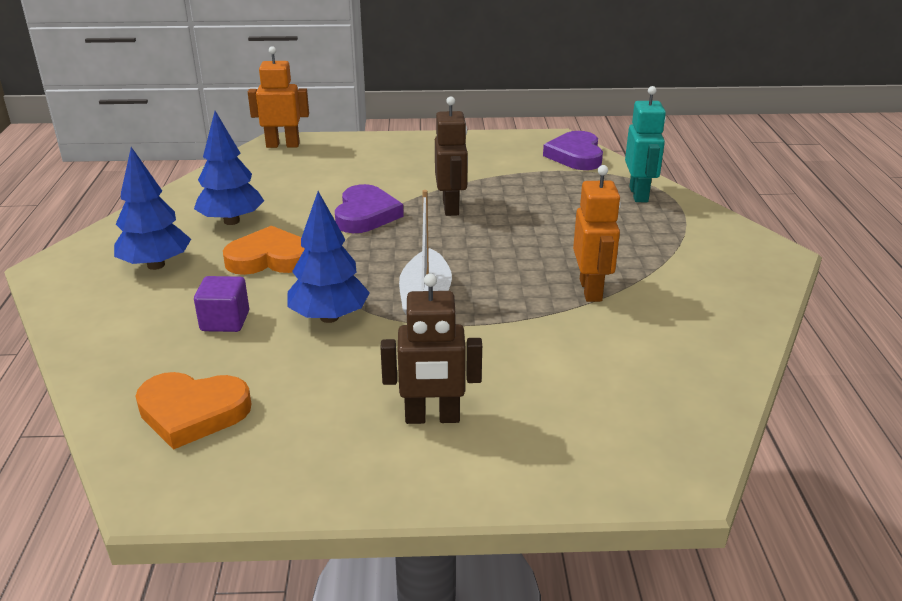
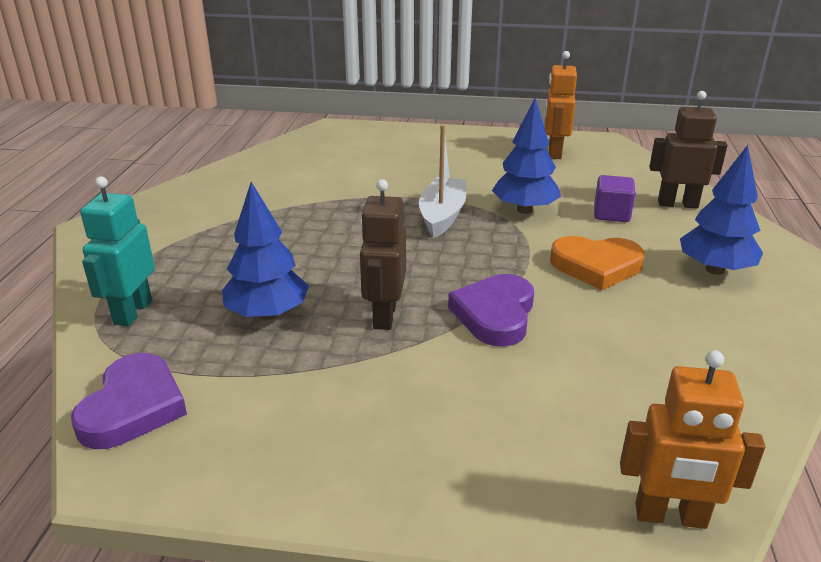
camera: 170 degrees left, 0 degrees up
orange heart [135,372,252,450] -> none
blue tree [194,111,264,225] -> blue tree moved to [222,182,309,320]
brown robot [381,274,482,424] -> brown robot moved to [649,91,727,208]
orange robot [573,165,621,302] -> orange robot moved to [545,51,577,159]

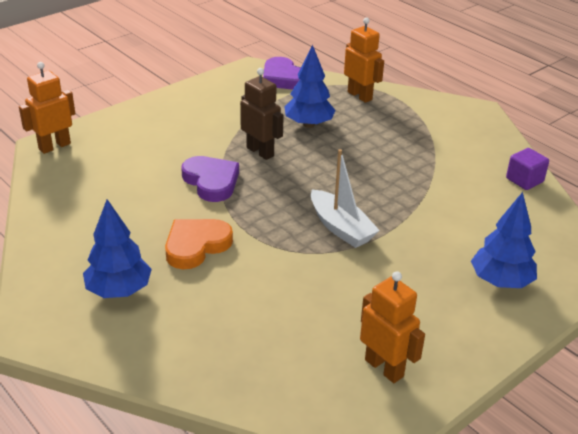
camera: 130 degrees right, 5 degrees up
turquoise robot [80,177,155,326] -> orange robot [344,17,384,103]
blue tree [492,98,561,214] -> blue tree moved to [471,192,537,288]
purple cube [594,175,636,222] -> purple cube moved to [506,148,549,190]
brown robot [649,91,727,208] -> none

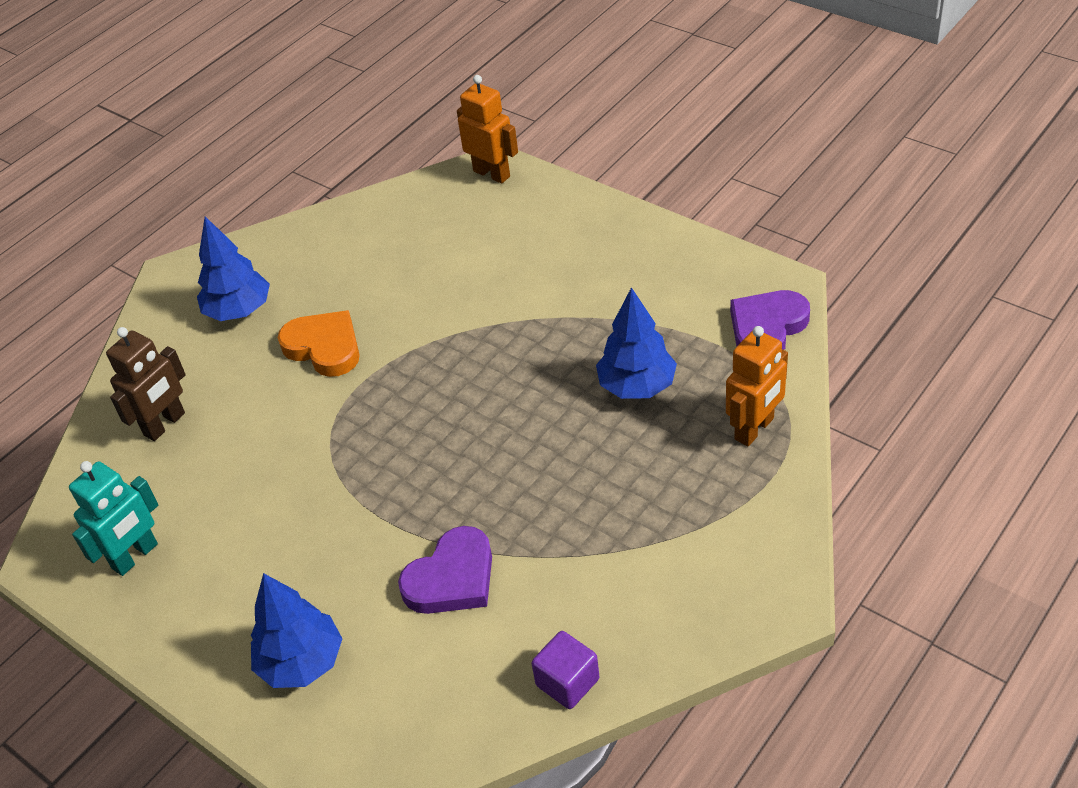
camera: 85 degrees right, 10 degrees up
purple heart [181,156,239,202] -> purple heart moved to [398,526,492,614]
brown robot [240,68,284,160] -> brown robot moved to [106,327,186,441]
white boat [311,149,380,248] -> none
orange robot [360,271,425,383] -> turquoise robot [69,461,158,576]

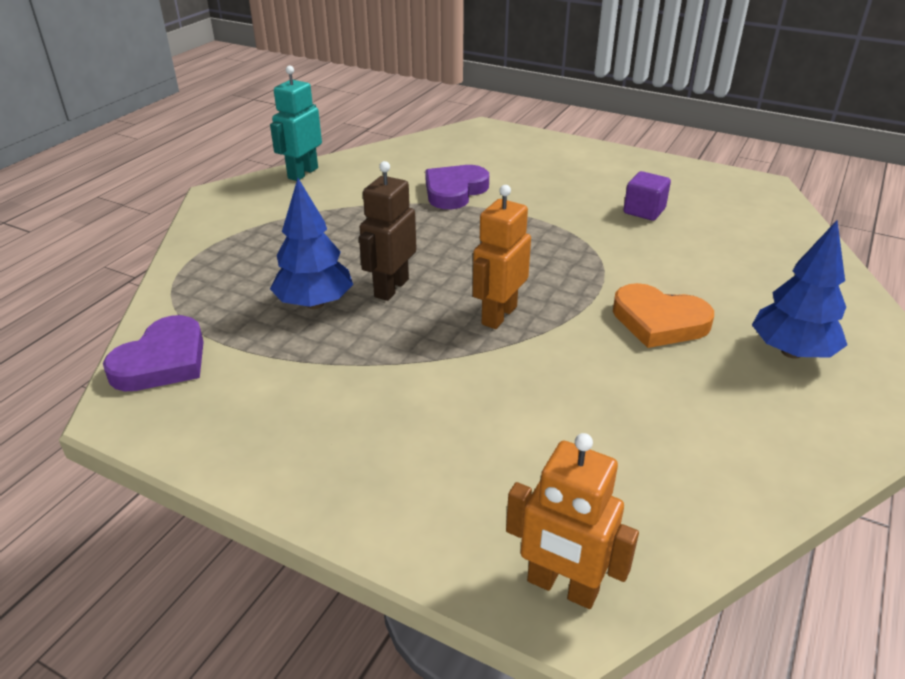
camera: 165 degrees right, 10 degrees down
turquoise robot [69,461,158,576] -> turquoise robot moved to [270,66,322,181]
brown robot [106,327,186,441] -> brown robot moved to [359,161,416,301]
blue tree [251,573,343,688] -> none
purple cube [532,631,599,709] -> purple cube moved to [623,171,671,221]
orange robot [726,326,788,446] -> orange robot moved to [473,185,531,329]

